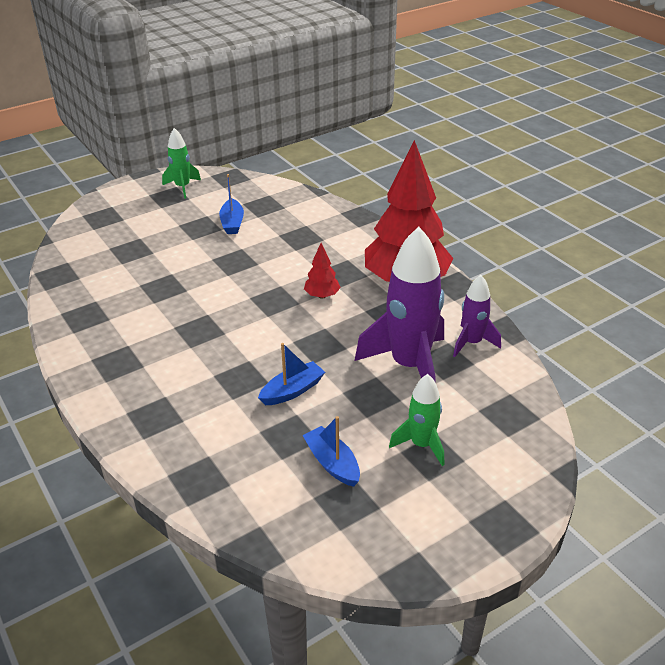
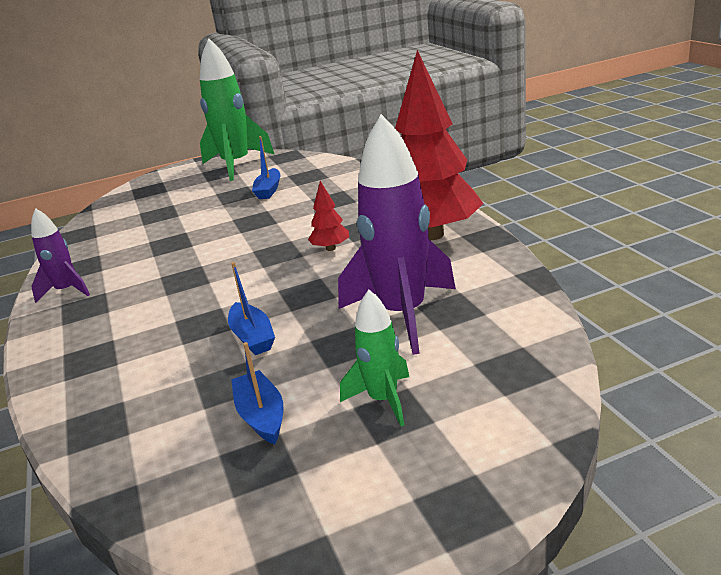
camera: 15 degrees right, 10 degrees down
green rocket [162,128,201,199] -> green rocket [200,38,274,181], size x1.89
blue boat [258,343,325,405] -> blue boat turned 90 degrees clockwise [228,262,275,355]
purple rocket [453,275,501,357] -> purple rocket moved to [31,208,90,303]

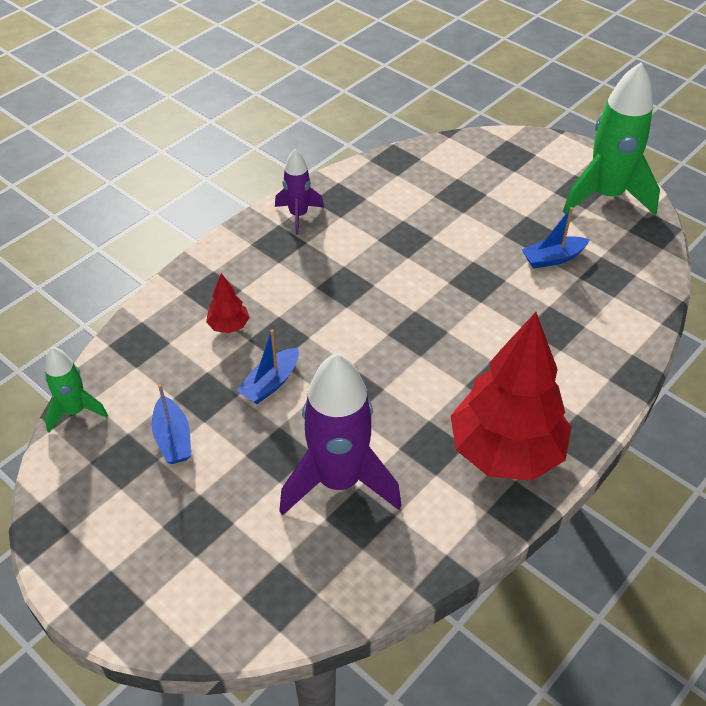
camera: 60 degrees right, 20 degrees up
blue boat [231,342,283,444] -> blue boat turned 120 degrees clockwise [152,384,191,464]
red tree [308,181,349,251] -> red tree moved to [206,273,250,333]
green rocket [340,290,409,426] -> green rocket moved to [45,347,108,433]

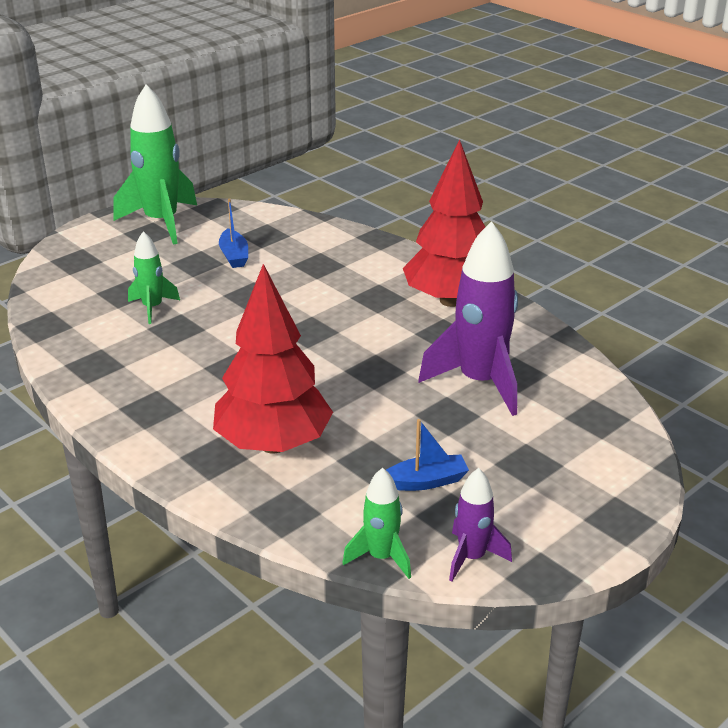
camera: 85 degrees left, 15 degrees down
red tree [206,273,250,333] -> red tree [213,264,333,454], size x2.46
blue boat [236,329,299,404] -> none
purple rocket [275,149,324,235] -> purple rocket moved to [449,468,512,582]
none -> green rocket [128,231,180,324]

